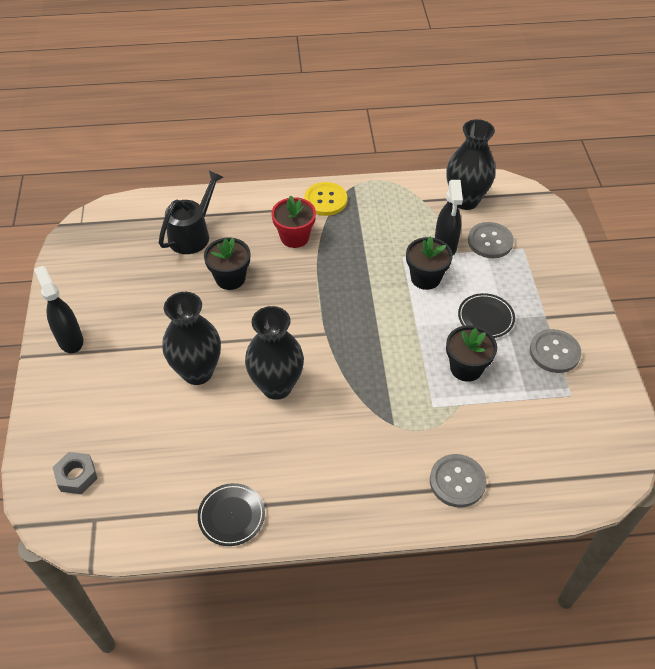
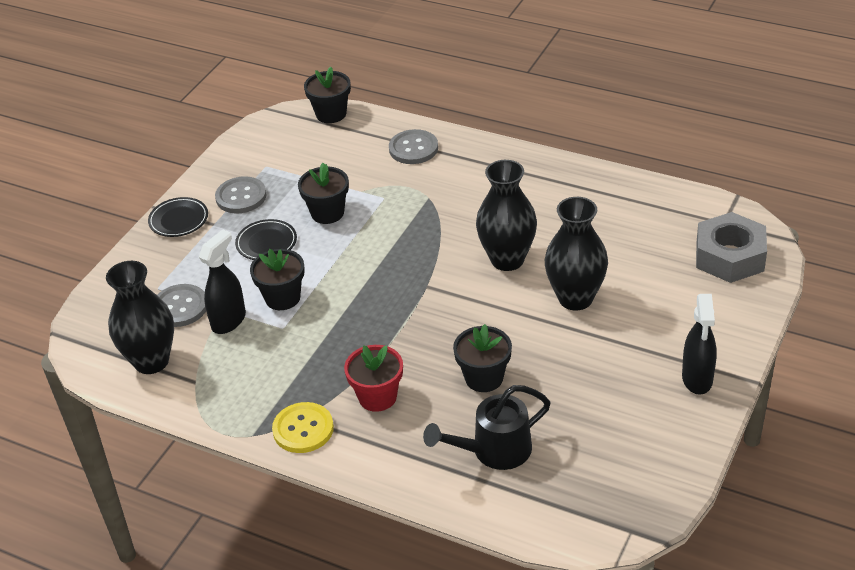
camera: 145 degrees left, 10 degrees down
grey nut [53,452,98,494] -> grey nut [696,212,767,283], size x1.81
black plate [198,483,265,546] -> black plate moved to [148,197,208,237]
none -> black flower pot [304,66,351,123]

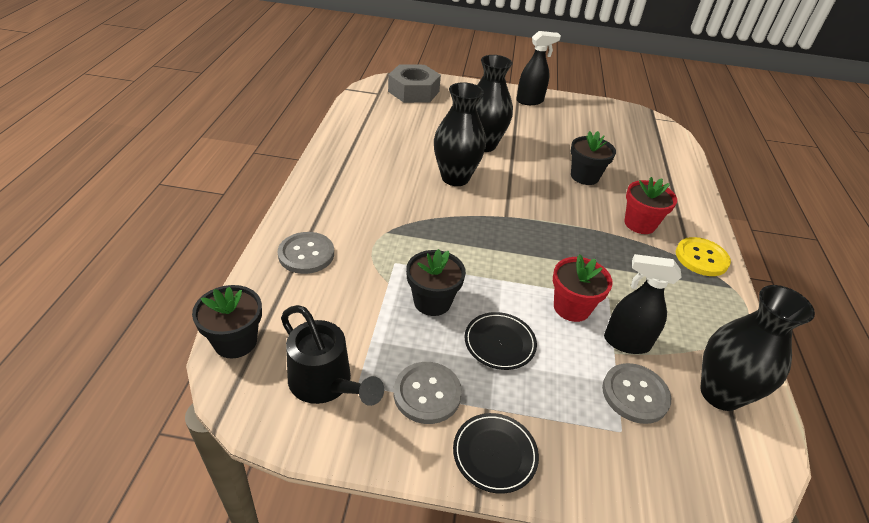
camera: 115 degrees left, 0 degrees up
black flower pot [250,249,305,310] -> red flower pot [553,254,613,322]
black watering can [423,385,551,470] -> black watering can moved to [281,305,384,406]

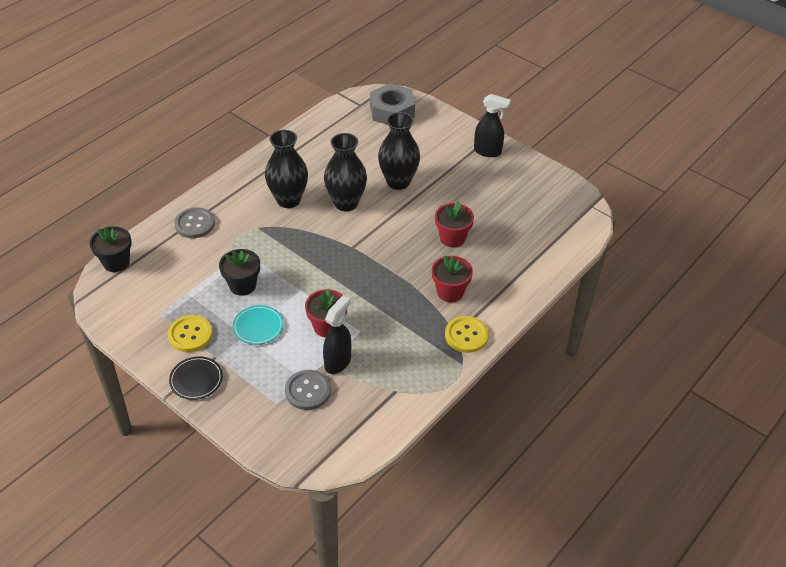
camera: 35 degrees right, 5 degrees up
black watering can [281,305,384,406] -> none
grey button [394,362,462,424] -> yellow button [168,315,213,352]
black plate [465,312,537,370] -> turquoise plate [233,305,284,345]
black flower pot [570,131,616,185] -> red flower pot [435,202,474,247]
black spray bottle [604,254,681,354] -> black spray bottle turned 75 degrees clockwise [323,296,351,374]
black vase [700,285,815,411] -> black vase moved to [265,130,308,208]

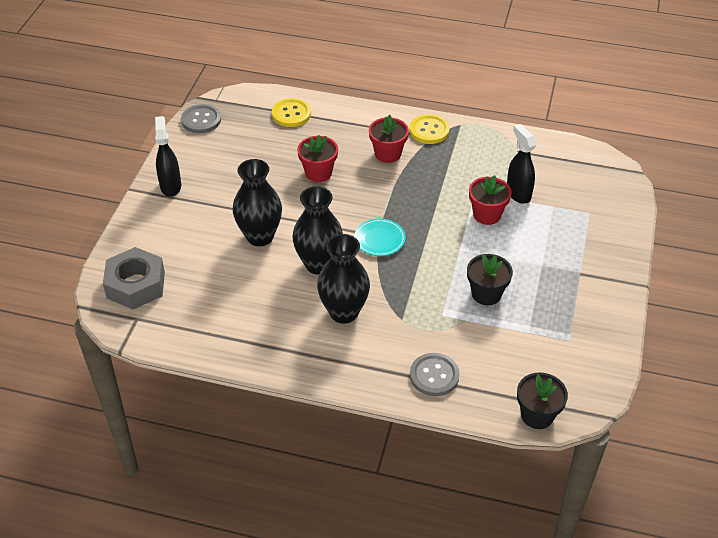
camera: 115 degrees left, 0 degrees up
yellow button [168,315,213,352] -> yellow button moved to [272,98,311,127]
black plate [169,356,223,400] -> none
turquoise plate [233,305,284,345] -> turquoise plate moved to [354,218,406,256]
grey button [285,370,331,410] -> grey button moved to [181,104,221,133]
black spray bottle [323,296,351,374] -> black spray bottle turned 60 degrees clockwise [507,124,536,204]

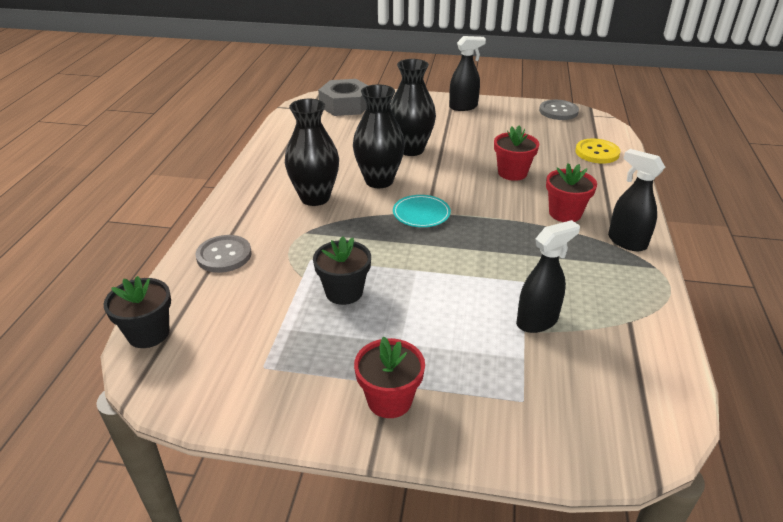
camera: 85 degrees right, 10 degrees down
yellow button [410,114,450,144] -> black spray bottle [608,149,665,251]
red flower pot [469,175,512,225] -> red flower pot moved to [354,336,425,418]

